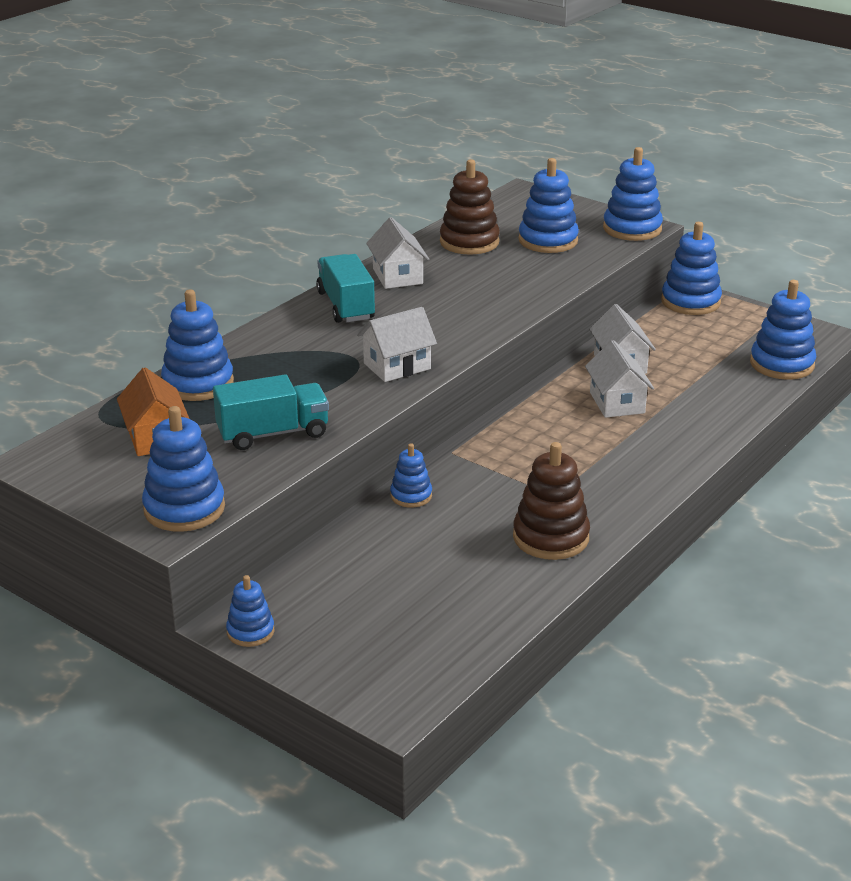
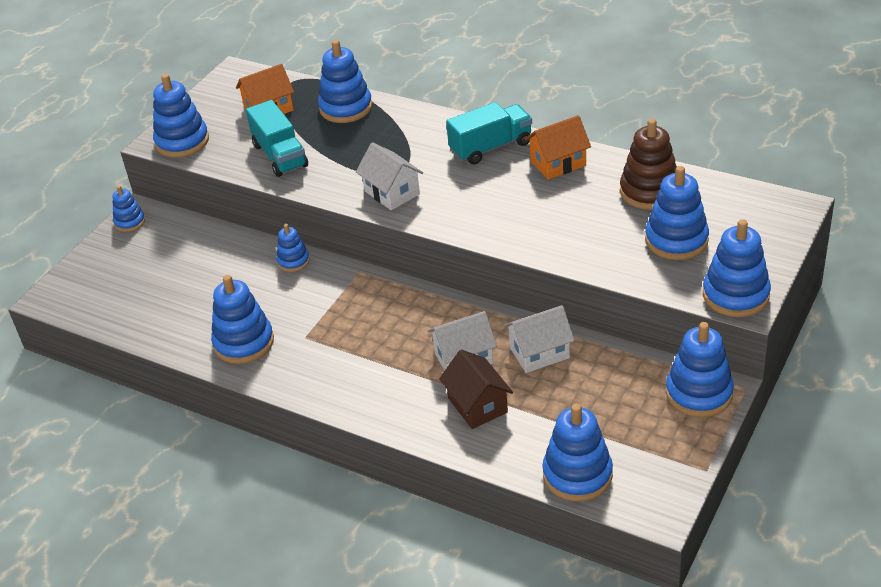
camera: 85 degrees right, 10 degrees up
white house [366,217,429,289] -> orange house [525,115,591,180]
brown stacking toy [513,442,590,560] -> blue stacking toy [211,275,274,364]
none -> brown house [439,349,513,429]

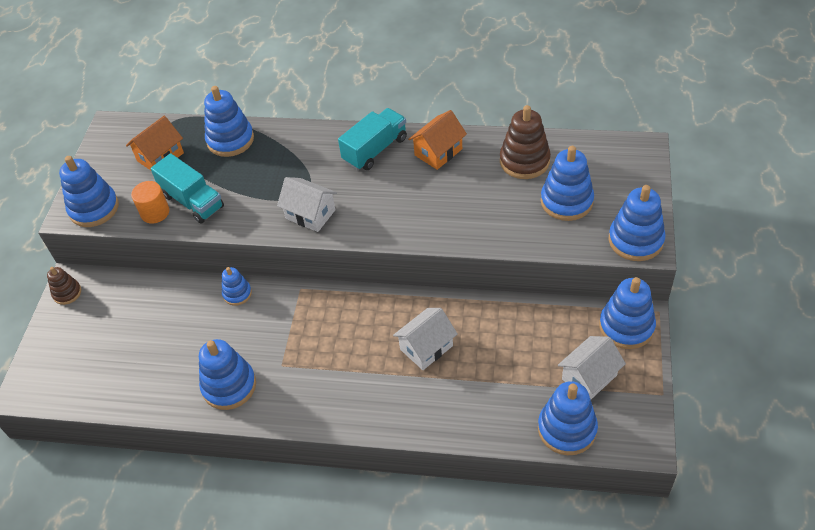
camera: 20 degrees left, 10 degrees up
blue stacking toy [112,186,145,232] -> brown stacking toy [47,267,81,305]
brown house [439,349,513,429] -> none
white house [503,305,575,373] -> white house moved to [558,336,626,399]
none -> orange cylinder [131,181,170,224]

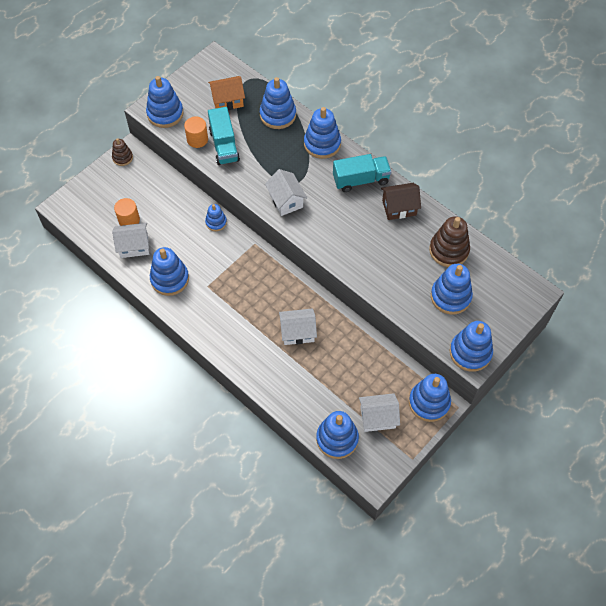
camera: 30 degrees right, 10 degrees up
orange house [408,110,467,170] -> brown house [381,183,421,220]
none -> white house [112,223,149,258]
none -> orange cylinder [114,198,140,226]
none -> blue stacking toy [304,107,341,159]

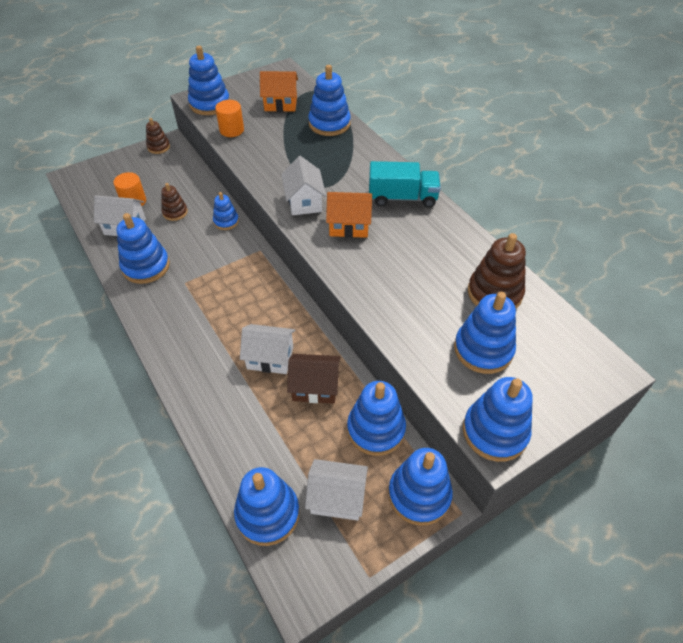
camera: 15 degrees right, 10 degrees down
turquoise truck [208,107,240,165] -> none
blue stacking toy [304,107,341,159] -> blue stacking toy moved to [347,381,406,456]
brown house [381,183,421,220] -> brown house moved to [287,354,340,404]
none -> brown stacking toy [161,183,188,221]
none -> orange house [326,192,372,238]

